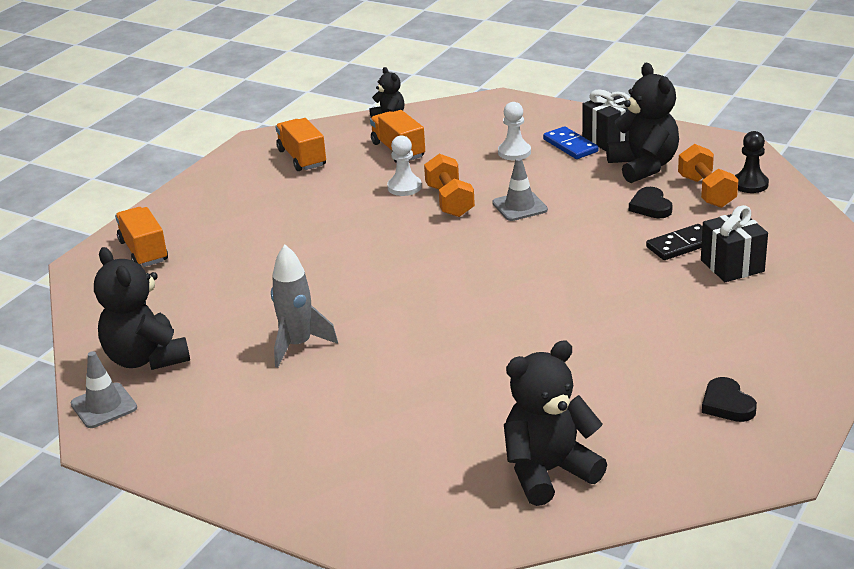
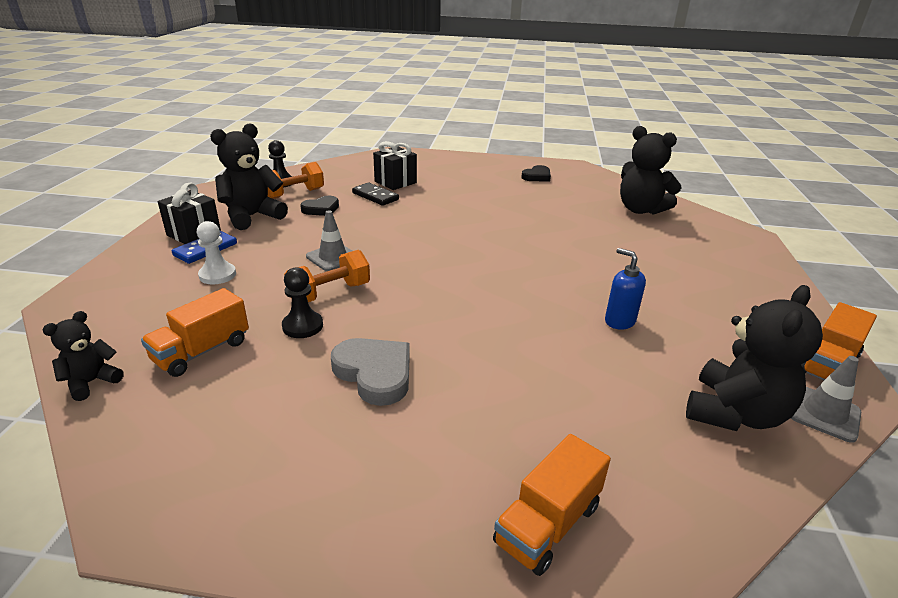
camera: 115 degrees left, 0 degrees up
grey rocket [271,245,338,368] -> blue soap dispenser [605,248,646,330]
orange truck [275,118,326,171] -> orange truck moved to [801,302,877,380]
white pawn [387,135,422,196] -> black pawn [282,267,323,338]
none -> grey heart [331,338,410,406]

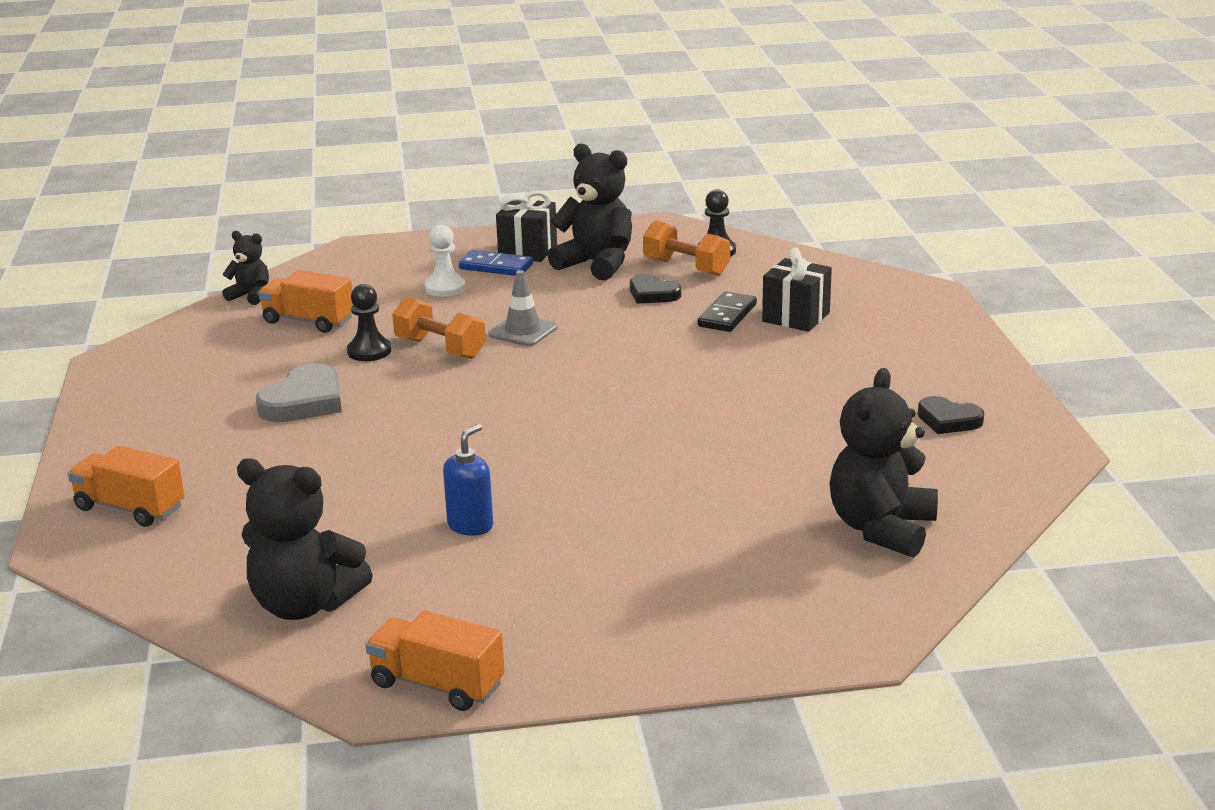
camera: 75 degrees right, 5 degrees down
grey traffic cone [791,356,861,443] -> none

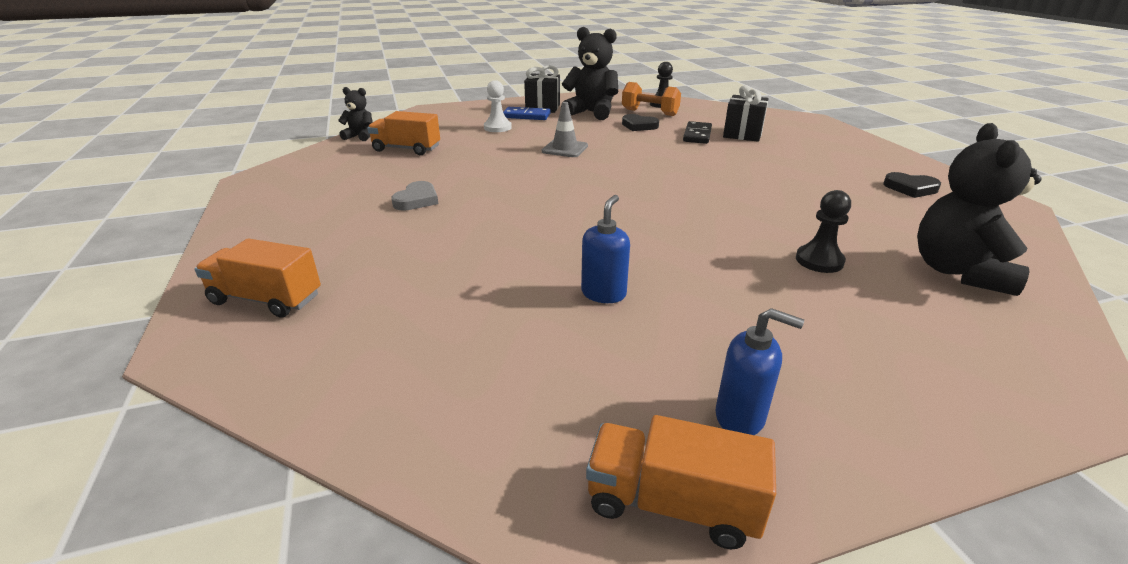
camera: 10 degrees left, 5 degrees up
black teddy bear [237,458,373,620] -> none
grey heart [256,363,342,422] -> grey heart [391,181,438,211], size x0.66
black pawn [347,284,391,361] -> black pawn moved to [796,190,851,273]
orange dumbbell [392,297,486,359] -> none
none -> blue soap dispenser [716,308,804,435]

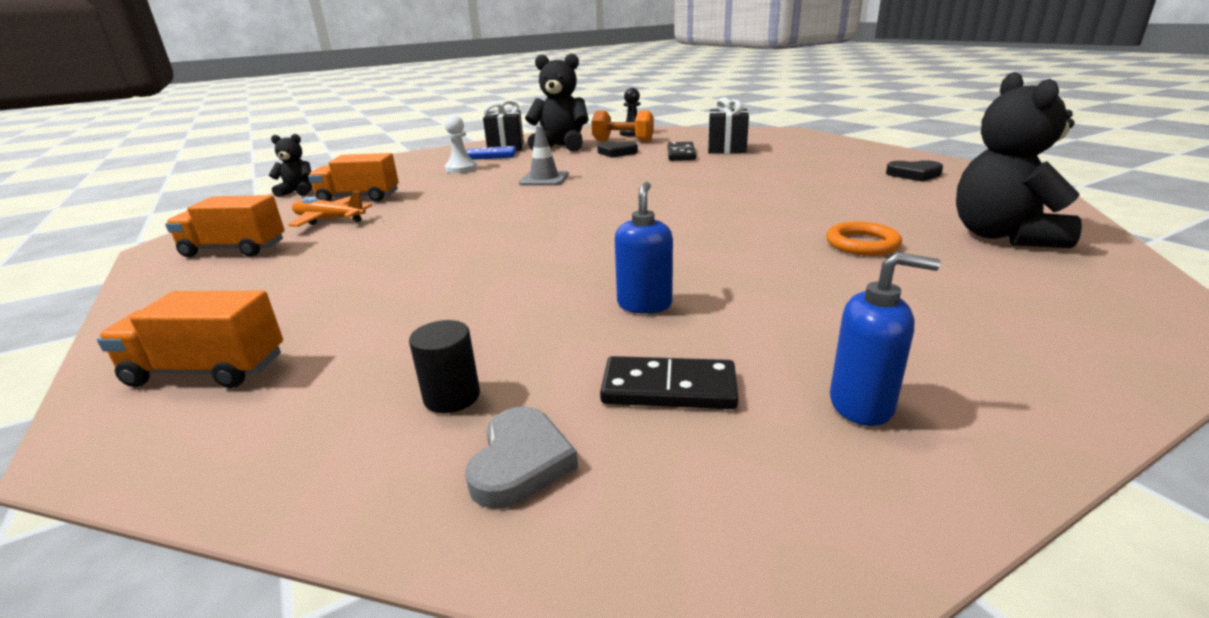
camera: 10 degrees left, 5 degrees down
grey heart [391,181,438,211] -> grey heart moved to [465,407,578,509]
orange truck [586,415,776,550] -> orange truck moved to [165,195,285,257]
black pawn [796,190,851,273] -> orange ring [826,222,902,256]
none -> orange plane [289,191,372,227]
none -> black cylinder [409,320,480,413]
none -> black domino [600,356,739,409]

